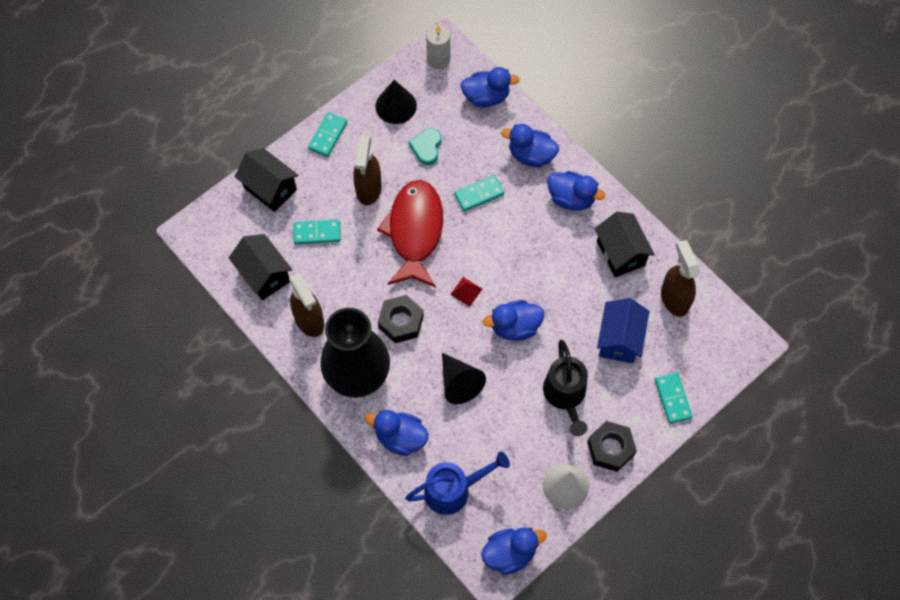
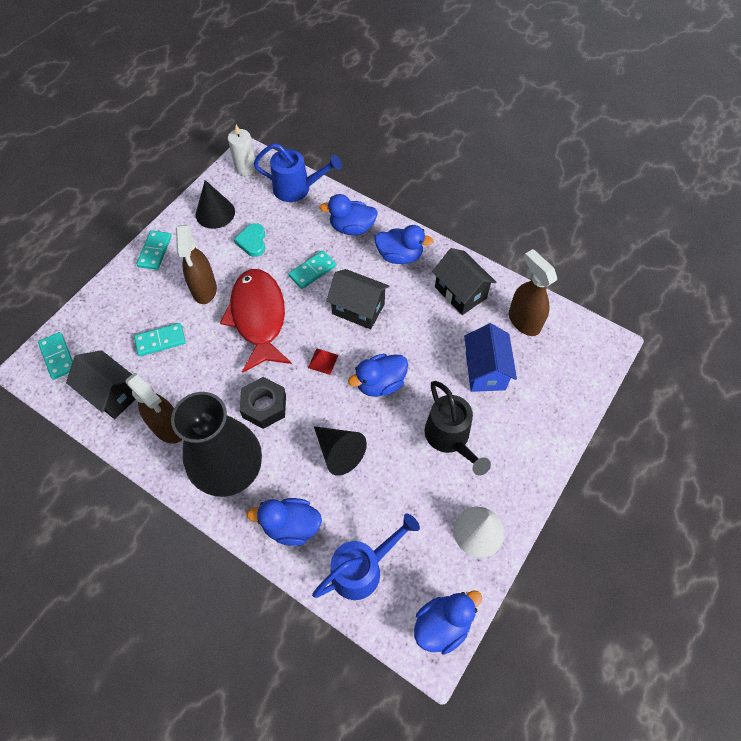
camera: 15 degrees left, 5 degrees down
black house [235,148,299,212] -> black house moved to [326,269,389,329]
blue duck [460,67,520,107] -> blue watering can [253,143,342,202]
black nut [587,421,637,472] -> none
turquoise domino [655,373,693,424] -> turquoise domino moved to [38,332,73,380]

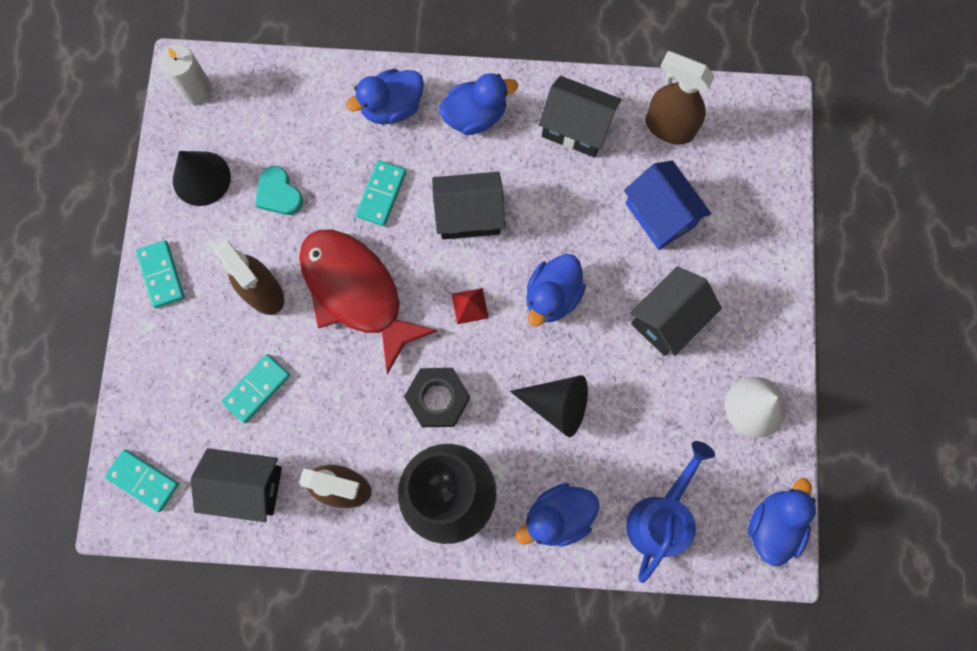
camera: 30 degrees left, 15 degrees up
blue watering can [253,143,342,202] -> none
black watering can [424,381,491,475] -> black house [630,266,722,356]

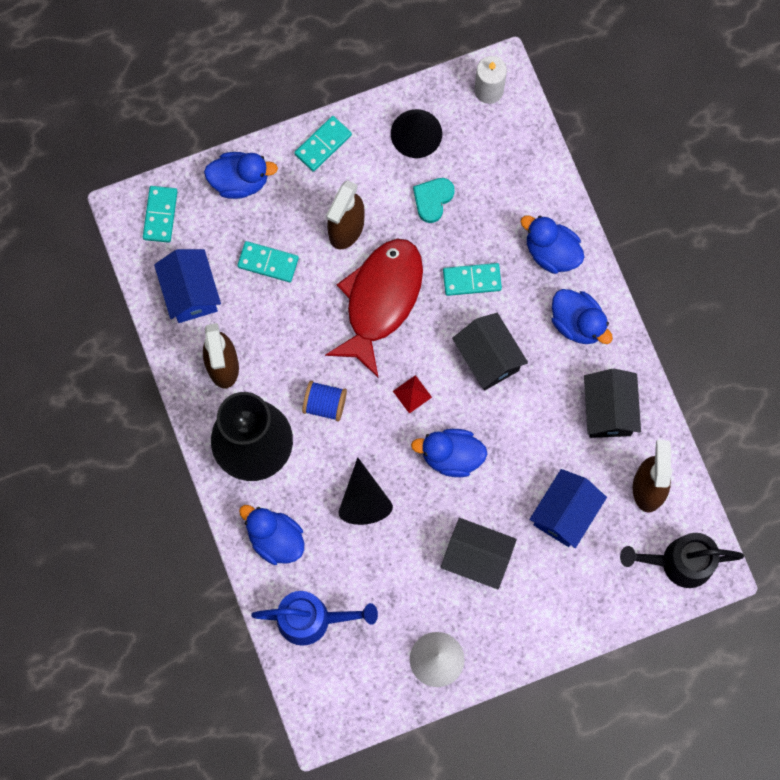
camera: 65 degrees right, 0 degrees up
black house [191,448,282,522] -> blue house [154,249,221,323]
black nut [404,368,470,427] -> blue spool [302,381,347,421]
blue duck [748,478,816,566] -> blue duck moved to [204,152,278,199]
none -> black watering can [620,533,744,588]

